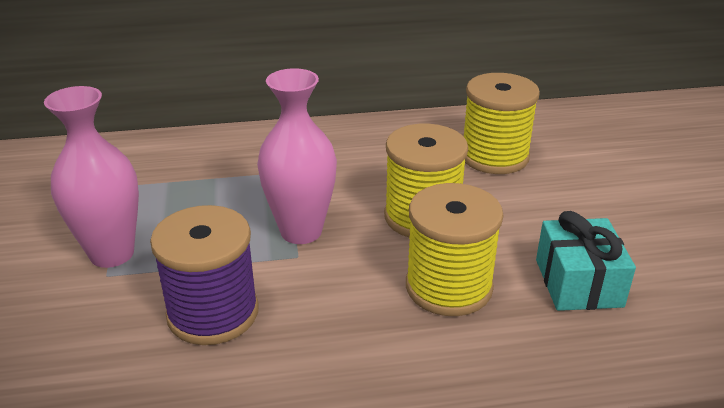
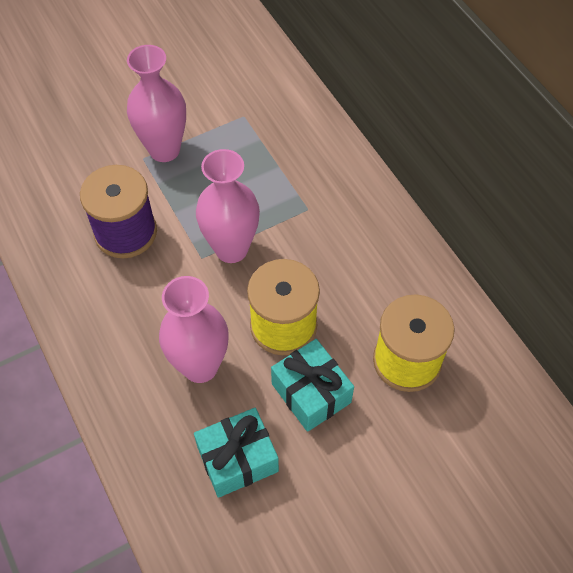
camera: 70 degrees right, 25 degrees up
yellow spool [406,183,503,316] -> pink vase [159,276,229,383]
none -> turquoise gift [271,339,354,432]

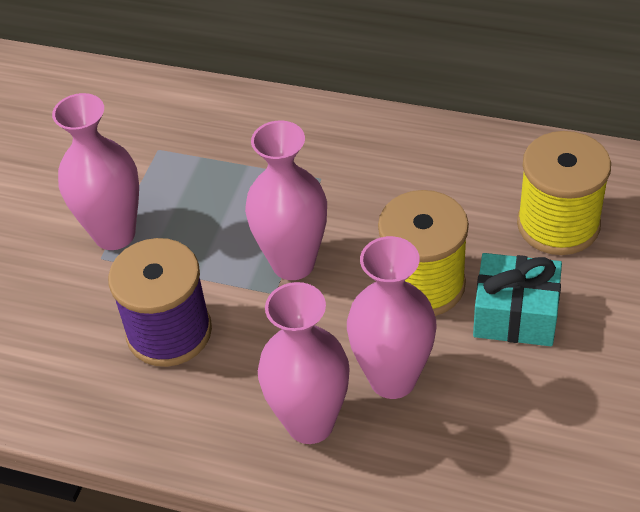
camera: 40 degrees left, 10 degrees down
turquoise gift [194,408,279,498] -> none
none -> pink vase [258,282,350,444]

